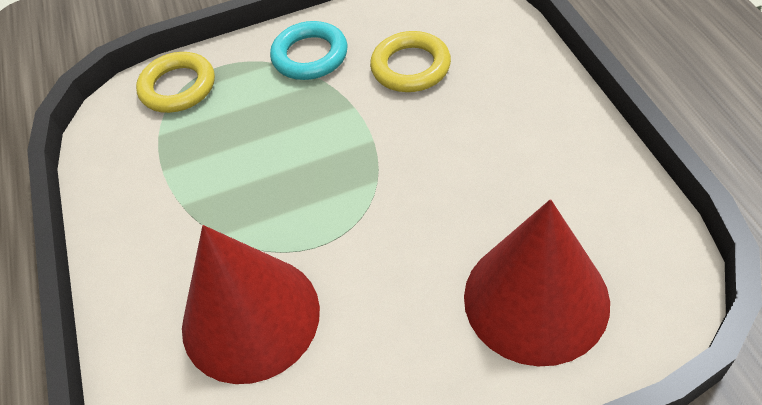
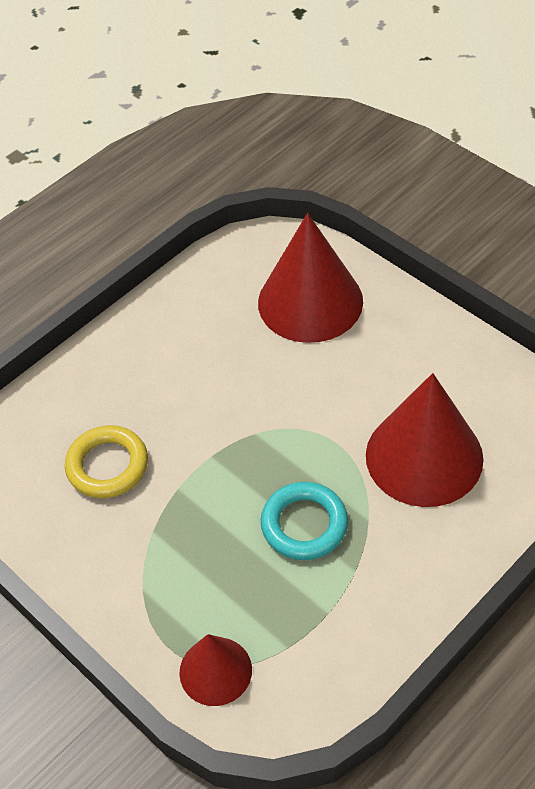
camera: 120 degrees left, 0 degrees up
yellow ring [136,52,215,113] -> red cone [179,634,252,706]
turquoise ring [270,21,348,80] -> turquoise ring moved to [261,482,348,560]

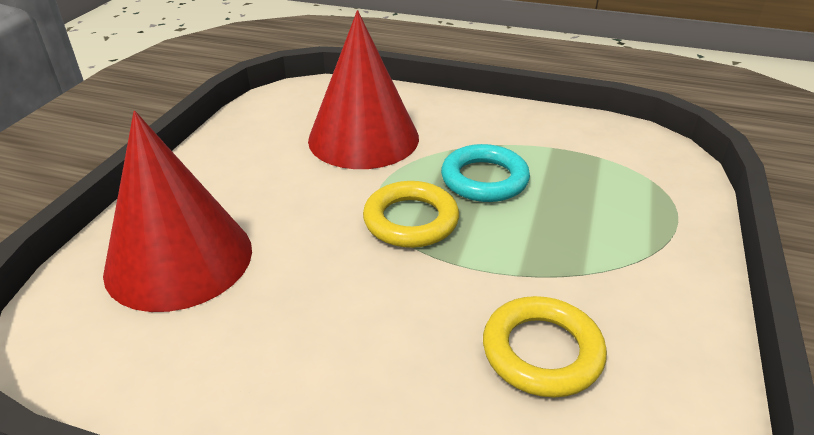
camera: 120 degrees left, 15 degrees down
red cone [179,634,252,706] -> none
none -> yellow ring [363,181,459,248]

